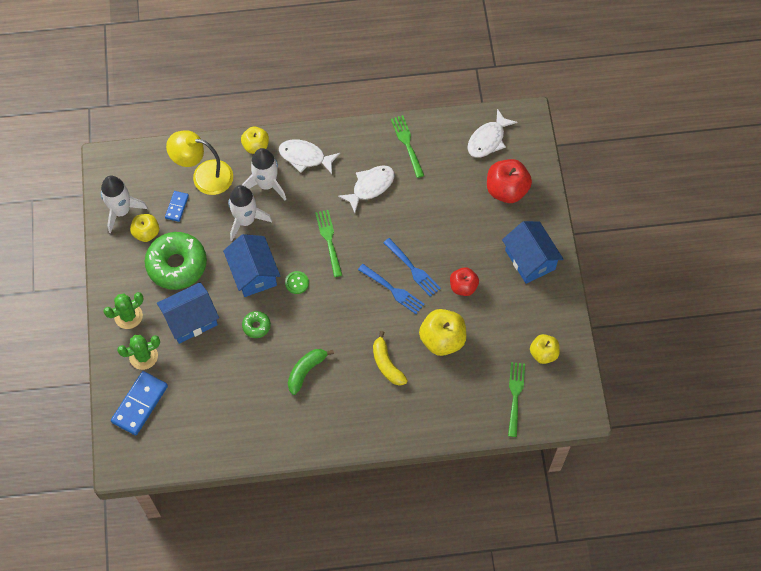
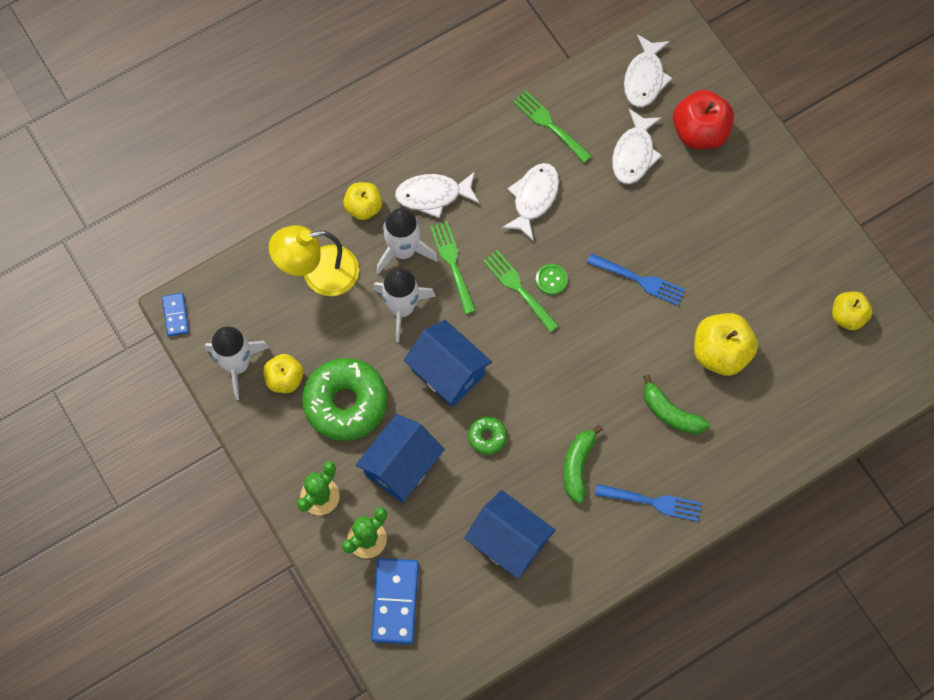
camera: 25 degrees left, 5 degrees up
blue domino [165,191,189,222] -> blue domino moved to [162,293,189,337]
green button [285,271,309,294] -> green button moved to [536,264,568,295]
blue fork [358,264,425,314] -> blue fork moved to [595,484,702,522]
yellow banana [373,331,408,386] -> green banana [643,374,709,434]
red apple [450,267,479,296] -> none
blue house [502,221,563,284] -> blue house moved to [464,490,556,579]
green fork [508,362,525,437] -> green fork moved to [430,221,476,314]
none -> white fish [612,109,662,184]

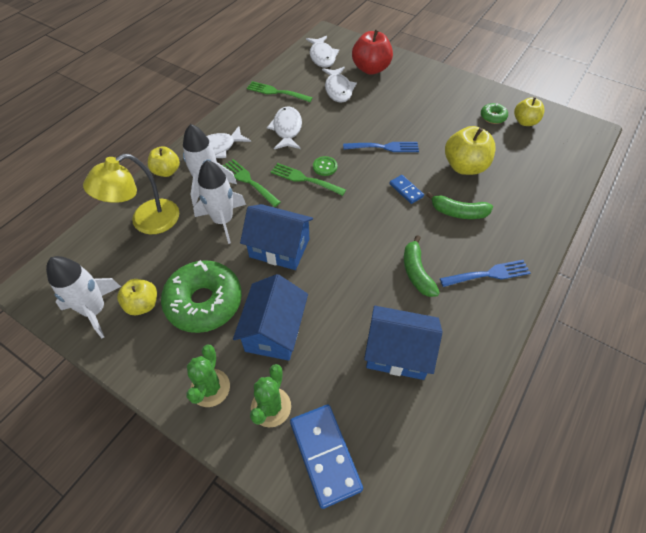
camera: 25 degrees left, 15 degrees down
blue domino [162,293,189,337] -> blue domino moved to [389,175,424,204]
green donut [468,416,507,455] -> green donut moved to [481,103,508,124]

